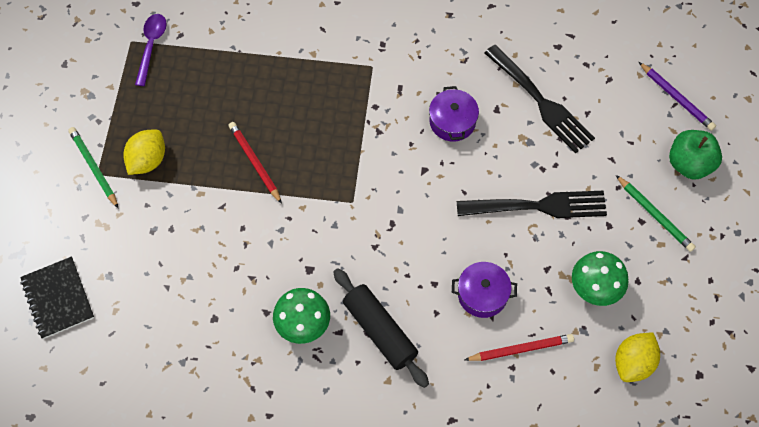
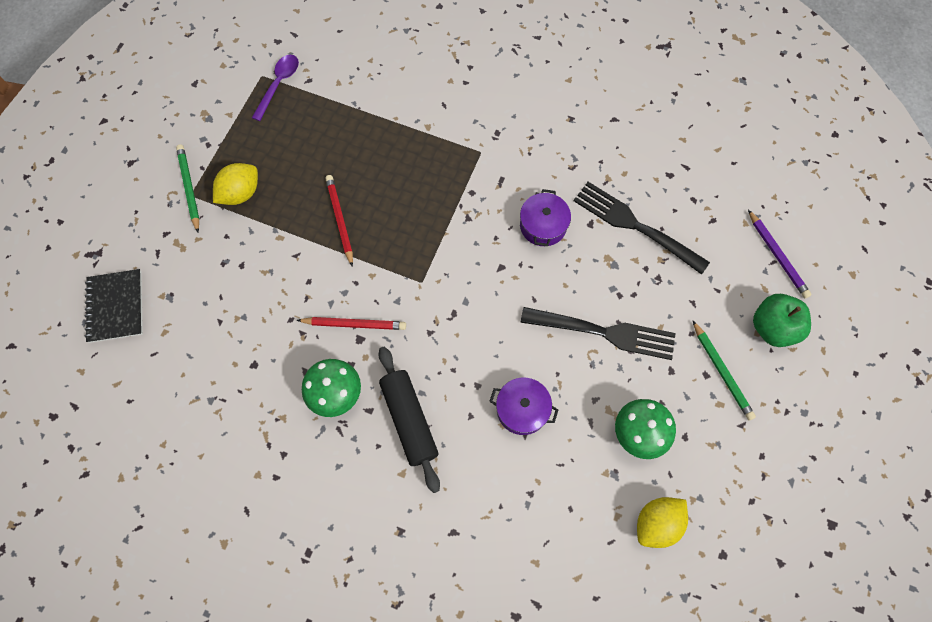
camera: 15 degrees right, 5 degrees up
red pencil [465,334,574,361] -> red pencil moved to [296,317,406,330]
black fork [485,45,595,154] -> black fork turned 150 degrees clockwise [574,182,710,275]

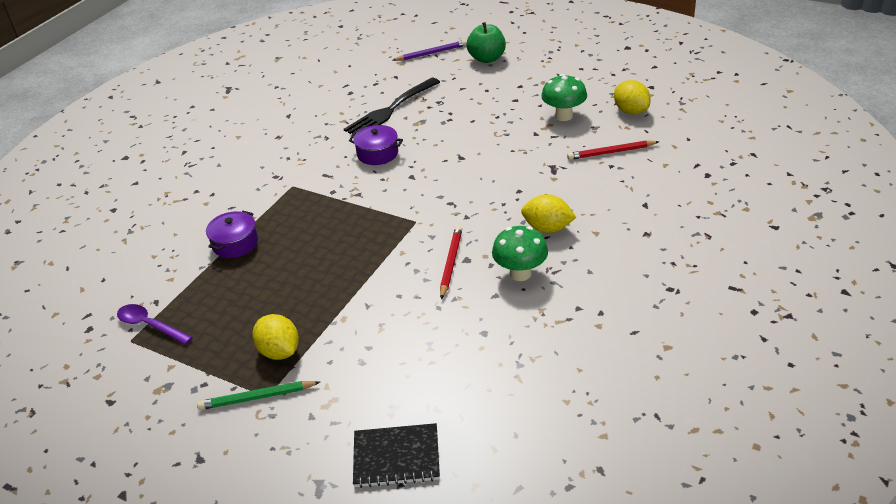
camera: 80 degrees left, 30 degrees down
red pencil [325,175,353,267] -> red pencil moved to [567,140,659,160]
black rolling pin [379,347,440,493] -> yellow lemon [521,194,576,233]
purple pot [489,378,558,435] -> purple pot moved to [206,211,258,258]
black fork [520,307,676,360] -> none
green pencil [692,320,756,421] -> none

